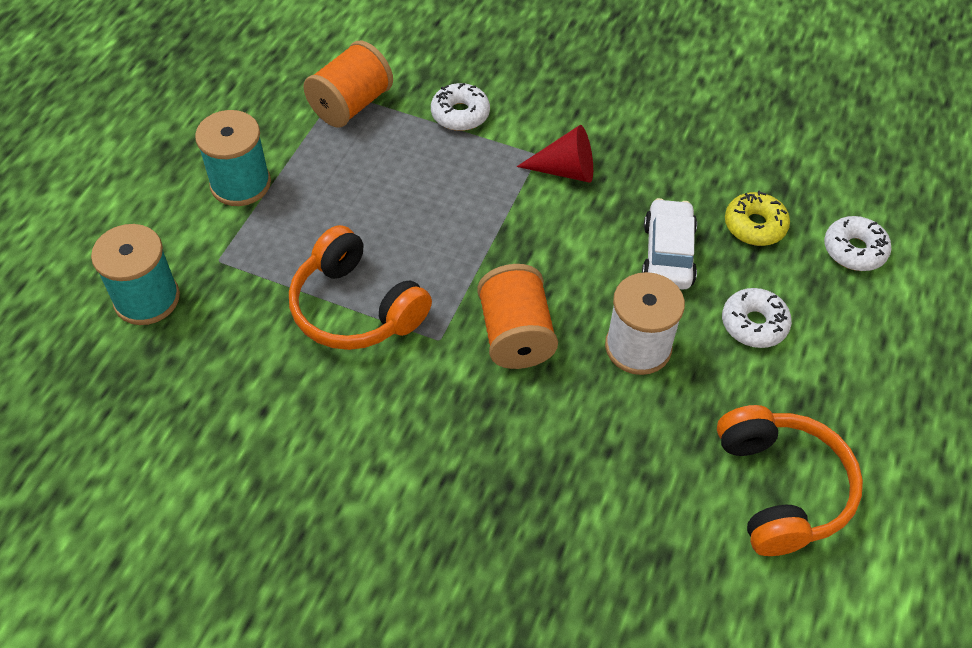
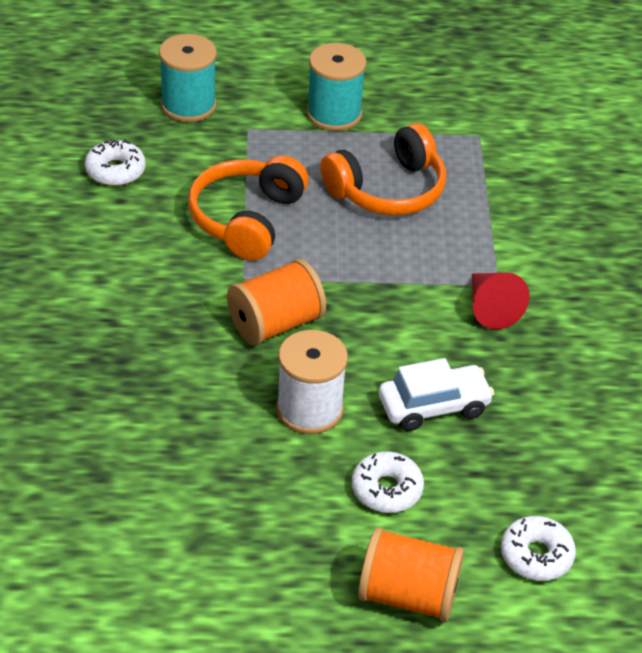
camera: 65 degrees right, 10 degrees down
orange spool [303,41,393,128] -> orange spool moved to [358,527,464,622]
white donut [431,83,490,131] -> white donut moved to [85,139,146,186]
orange headphones [717,405,863,556] -> orange headphones moved to [320,123,446,216]
yellow donut [725,191,790,246] -> none

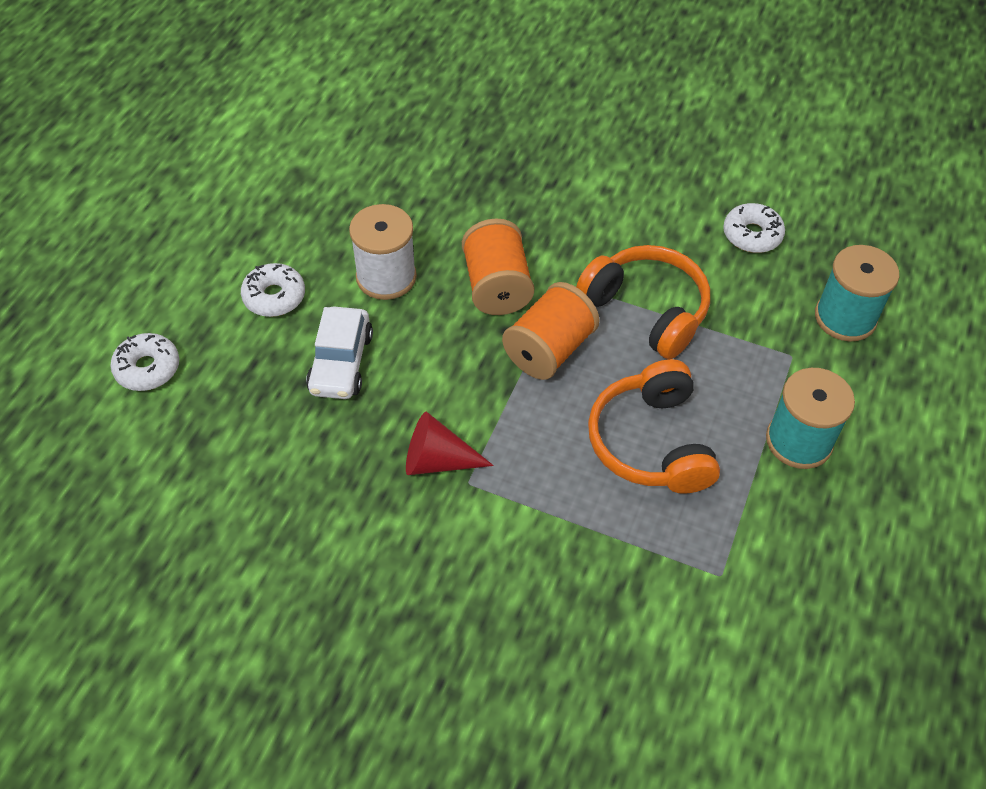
camera: 115 degrees right, 10 degrees up
orange spool [358,527,464,622] -> orange spool moved to [502,282,600,380]

